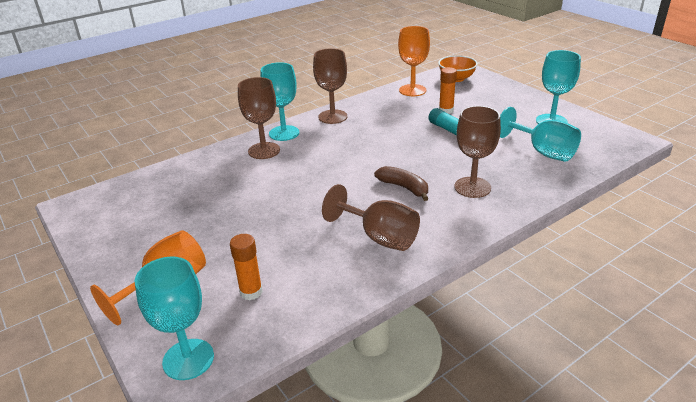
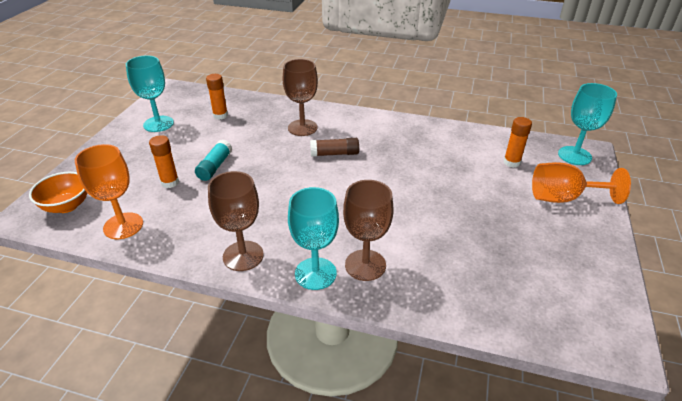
camera: 130 degrees left, 5 degrees up
brown goblet [322,184,420,251] -> none
brown banana [374,166,429,201] -> brown glue stick [310,138,359,157]
turquoise goblet [500,107,581,162] -> orange glue stick [206,74,228,120]

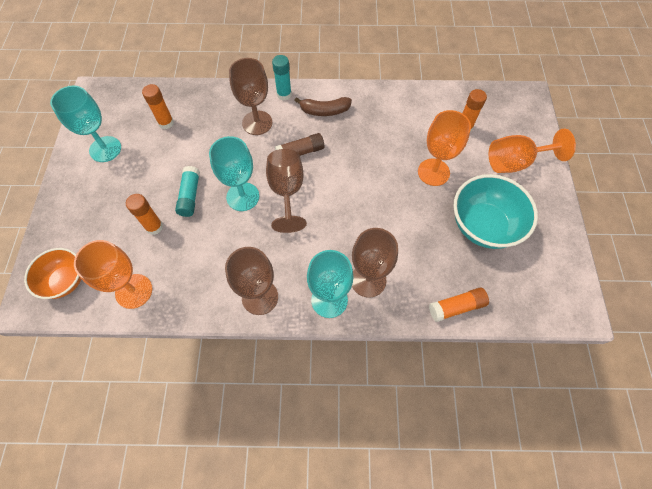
camera: 15 degrees left, 25 degrees up
turquoise goblet [558,83,617,165] -> turquoise goblet moved to [209,136,259,211]
none -> brown goblet [266,149,307,233]
none -> turquoise glue stick [272,55,292,100]
none -> brown banana [294,97,352,116]
none -> orange goblet [418,110,471,186]
none -> orange glue stick [429,288,489,322]
none -> turquoise bowl [453,174,538,249]

